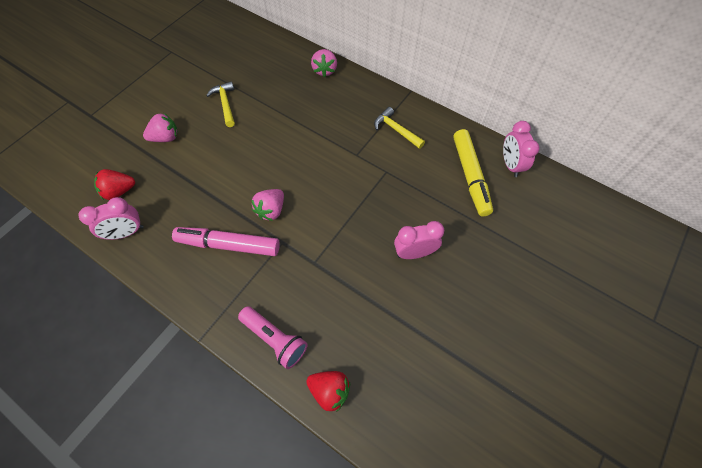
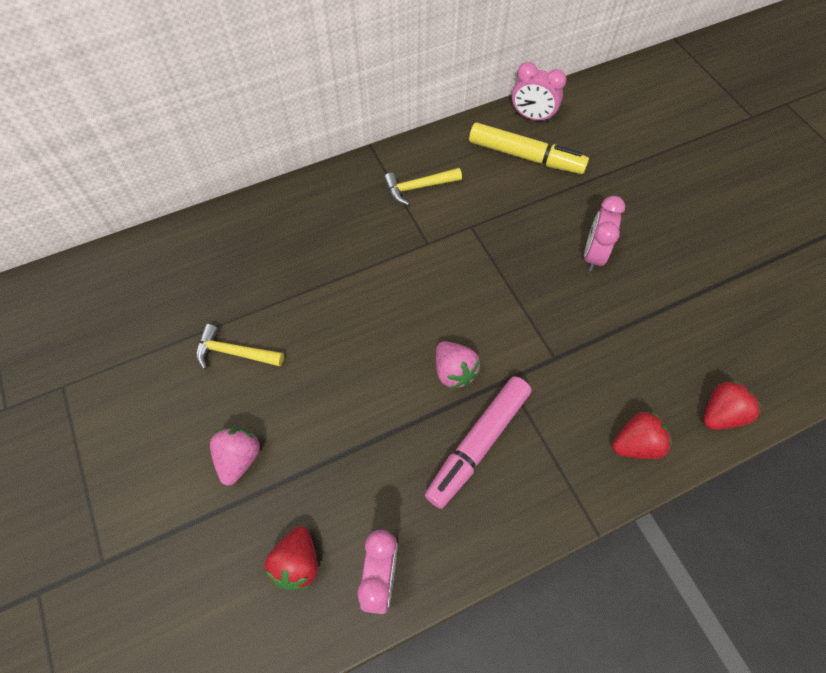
camera: 60 degrees left, 0 degrees up
pink flashlight [238,306,308,369] -> red strawberry [612,411,672,459]
pink strawberry [311,49,337,77] -> none

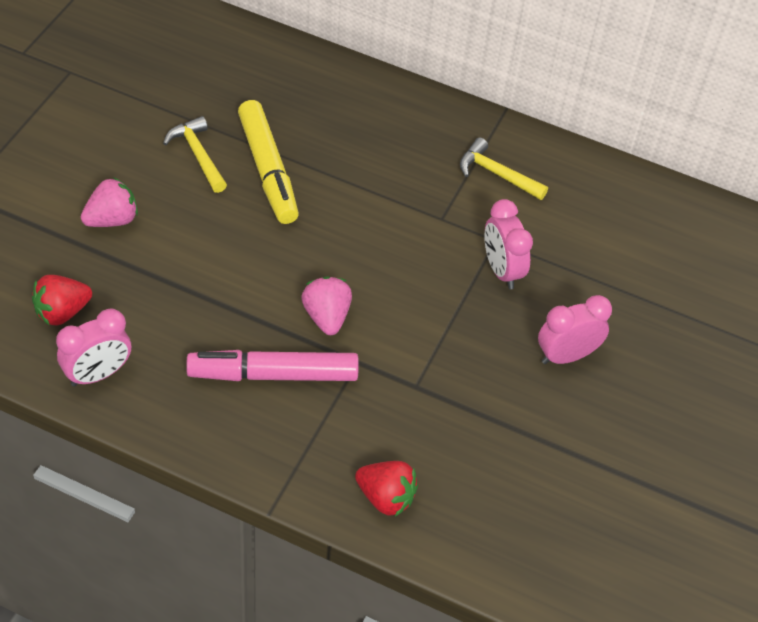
camera: 45 degrees right, 10 degrees down
pink strawberry [436,341,480,389] -> pink strawberry turned 150 degrees clockwise [301,276,352,335]
yellow marker [469,123,589,174] -> yellow marker moved to [238,100,299,224]
pink clock [512,62,567,122] -> pink clock moved to [484,199,533,289]
red strawberry [703,380,762,430] -> none

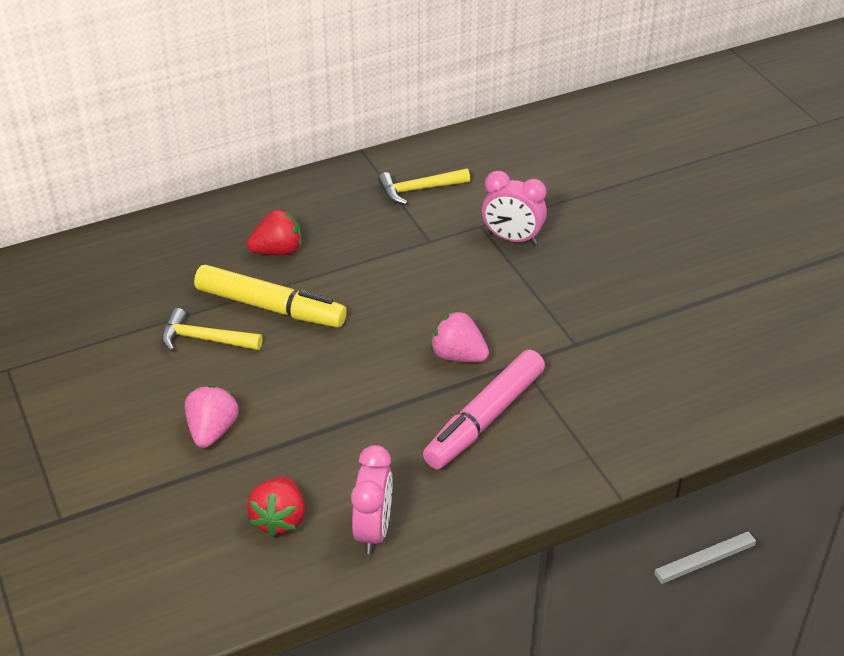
camera: 45 degrees left, 10 degrees down
red strawberry [355,461,418,517] -> red strawberry moved to [247,209,301,255]
pink clock [538,295,612,364] -> none

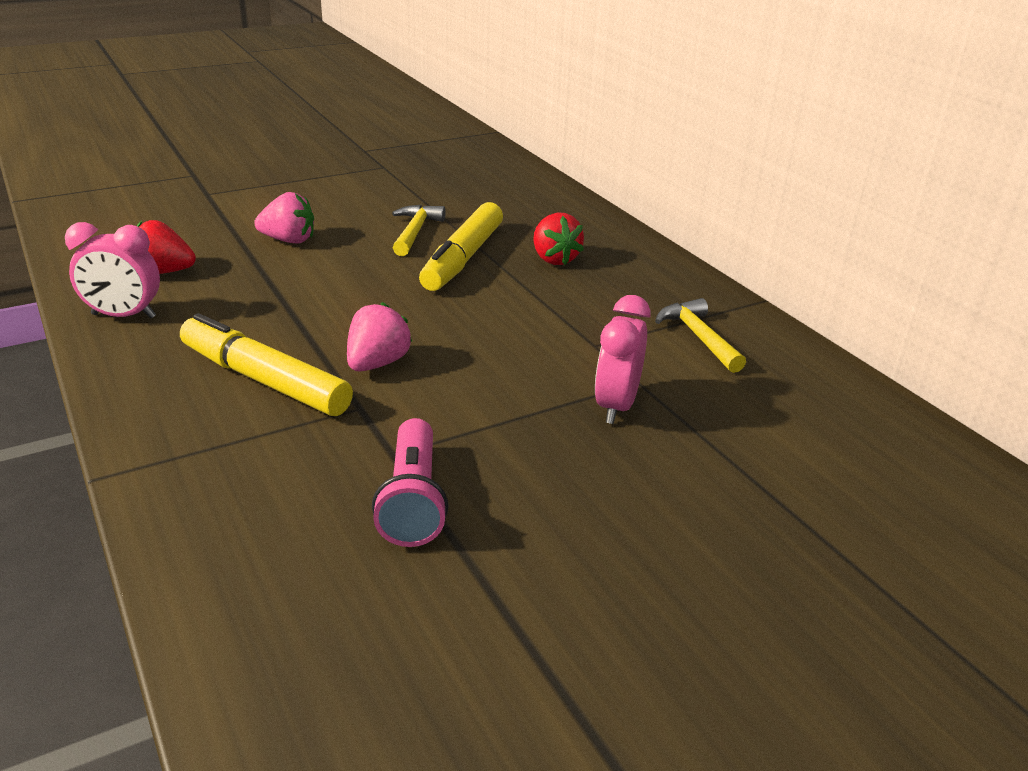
camera: 85 degrees right, 10 degrees down
pink marker [423,350,545,469] -> yellow marker [180,313,353,416]
none -> pink flashlight [372,418,448,547]

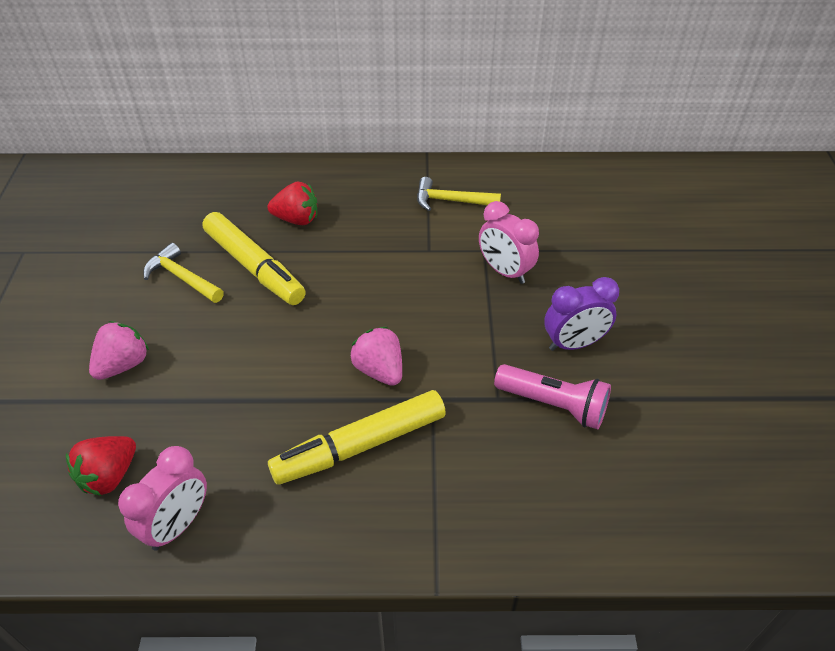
camera: 60 degrees left, 15 degrees up
none -> purple clock [544,277,619,351]

